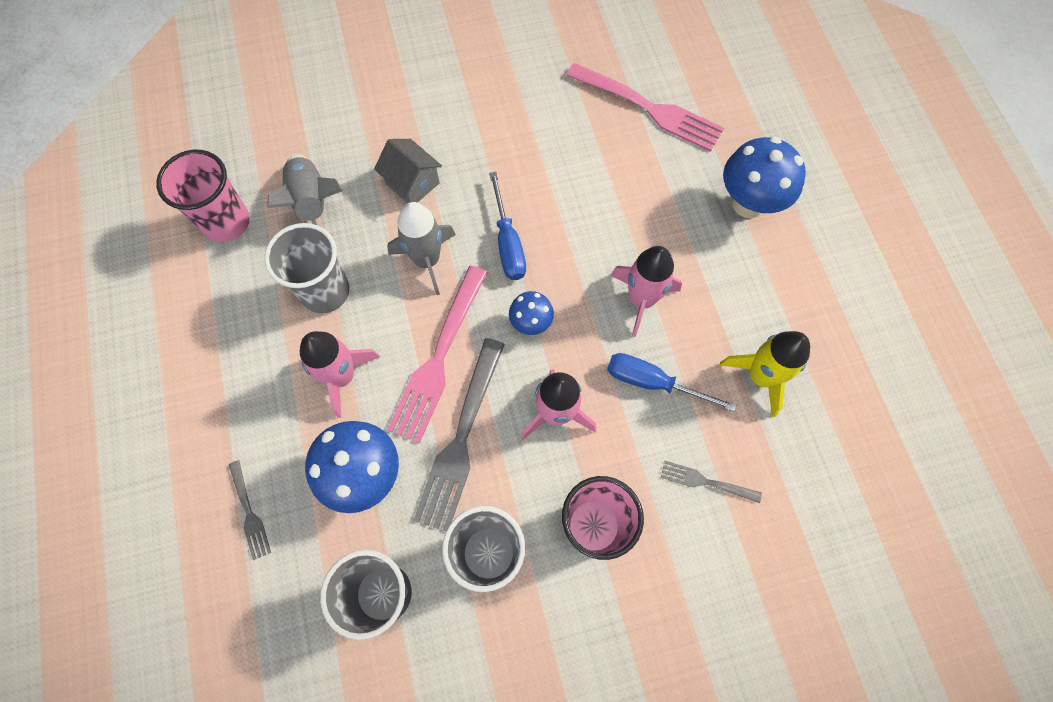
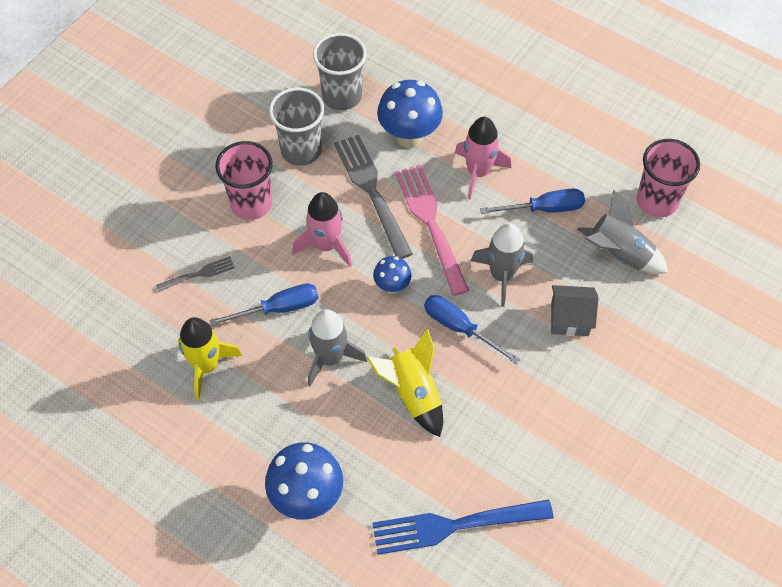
camera: 140 degrees right, 10 degrees down
grey fork [229,460,271,560] -> none
grey cup [265,223,349,313] -> blue screwdriver [480,188,585,214]
pink fork [566,63,724,152] -> blue fork [372,500,553,555]
pink rocket [611,246,682,337] -> grey rocket [308,309,367,387]
none -> yellow rocket [367,329,443,437]

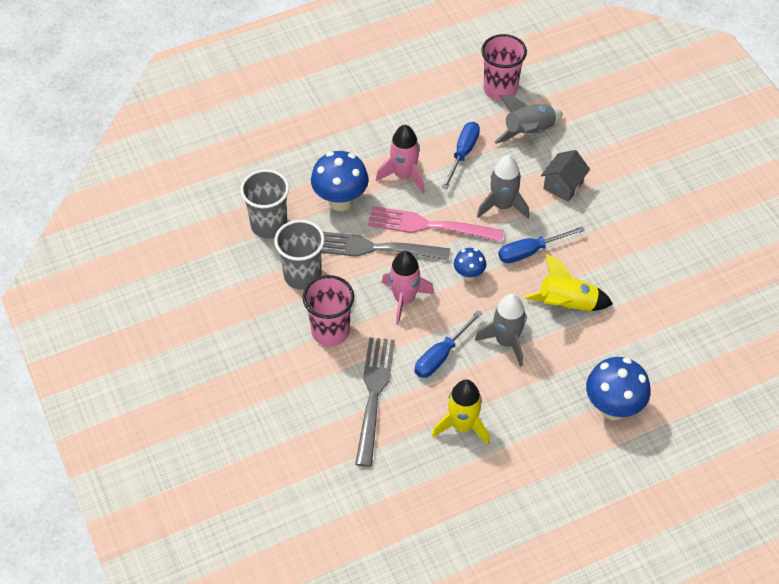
camera: 60 degrees left, 5 degrees down
grey fork [156,256,235,292] -> grey fork [355,337,395,467], size x2.03
blue screwdriver [209,284,318,326] -> blue screwdriver turned 150 degrees counterclockwise [414,310,483,378]
blue fork [372,500,553,555] -> none

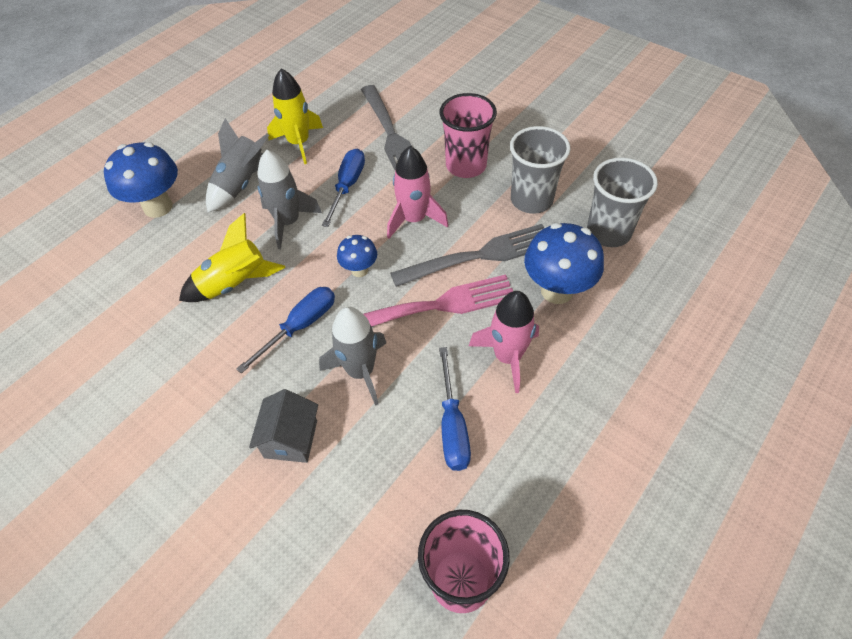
camera: 155 degrees right, 0 degrees up
grey rocket [494,95,563,144] -> grey rocket moved to [206,118,269,213]

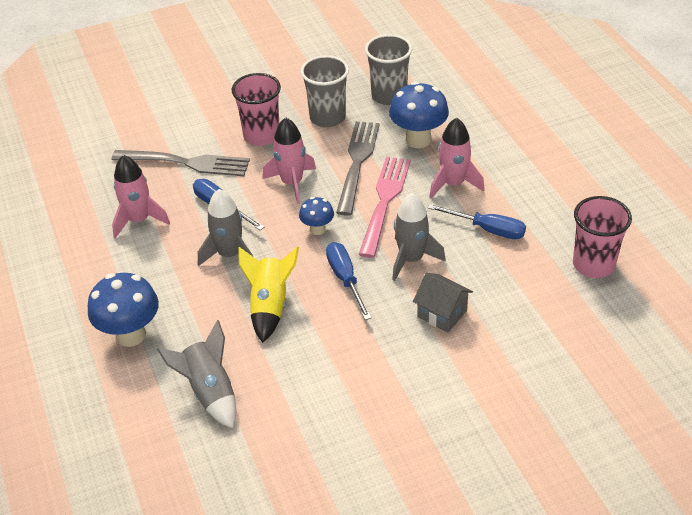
camera: 60 degrees left, 10 degrees down
grey rocket [206,118,269,213] -> grey rocket moved to [157,320,236,428]
yellow rocket [267,68,323,164] -> pink rocket [112,155,170,238]

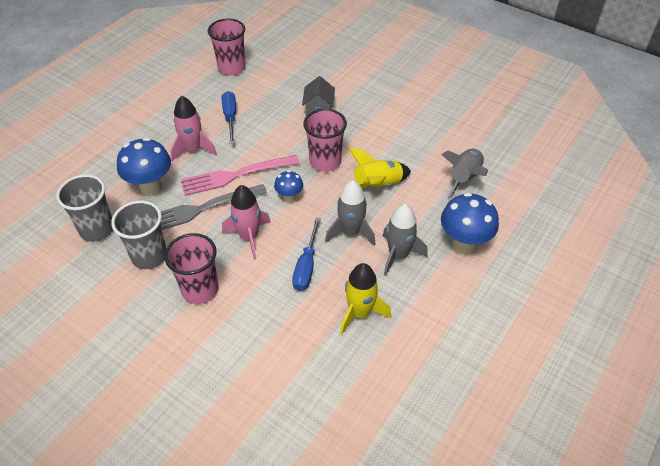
camera: 125 degrees left, 5 degrees up
grey fork [111,150,250,176] -> none
pink rocket [112,155,170,238] -> yellow rocket [340,263,391,335]
blue screwdriver [326,242,371,320] -> pink cup [303,109,347,172]
grey rocket [392,193,446,281] -> grey rocket moved to [383,204,428,276]

